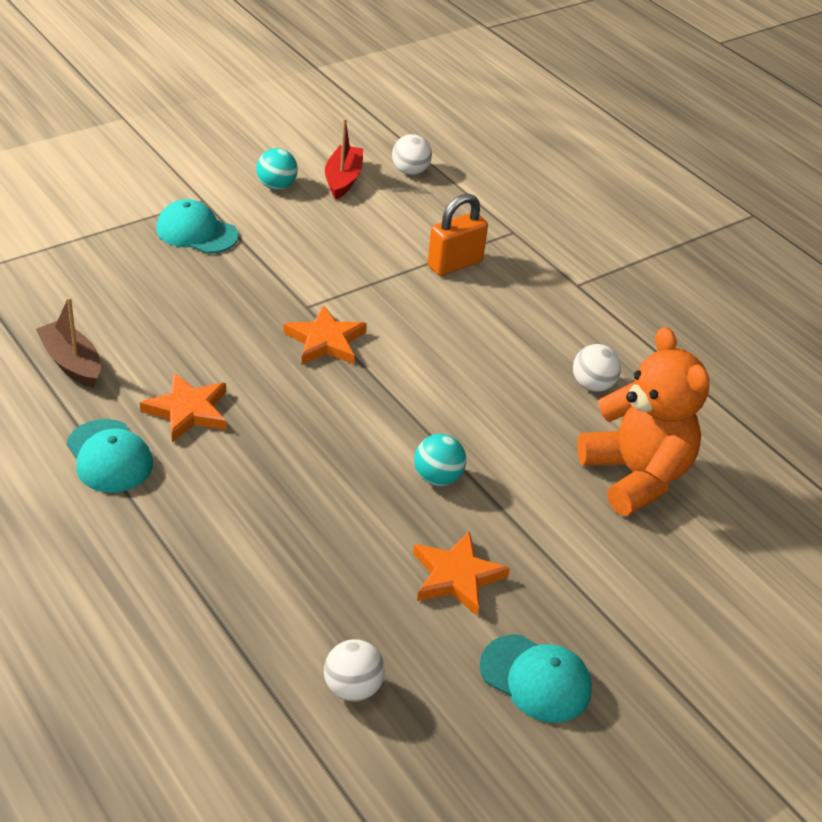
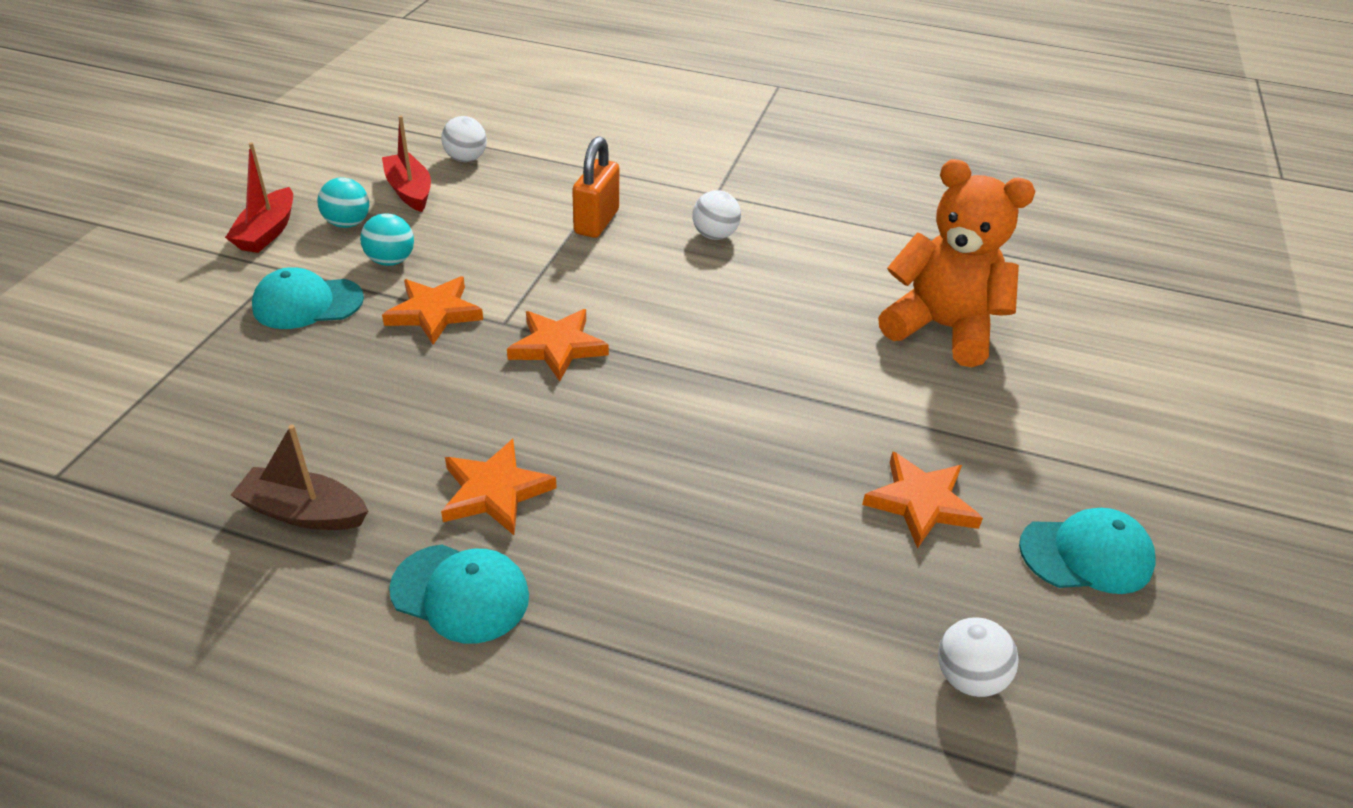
camera: 35 degrees left, 0 degrees up
turquoise ball [414,434,466,486] -> turquoise ball moved to [360,213,414,266]
white ball [573,344,621,392] -> white ball moved to [692,190,741,240]
none -> red boat [225,142,293,253]
none -> orange star [382,276,483,345]

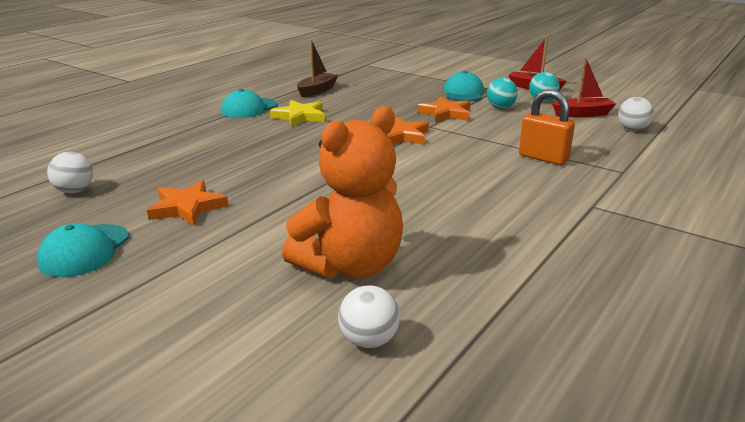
camera: 110 degrees right, 15 degrees down
orange star [441,439,557,535] -> yellow star [270,100,325,127]
white ball [692,190,741,240] -> white ball moved to [338,285,400,348]

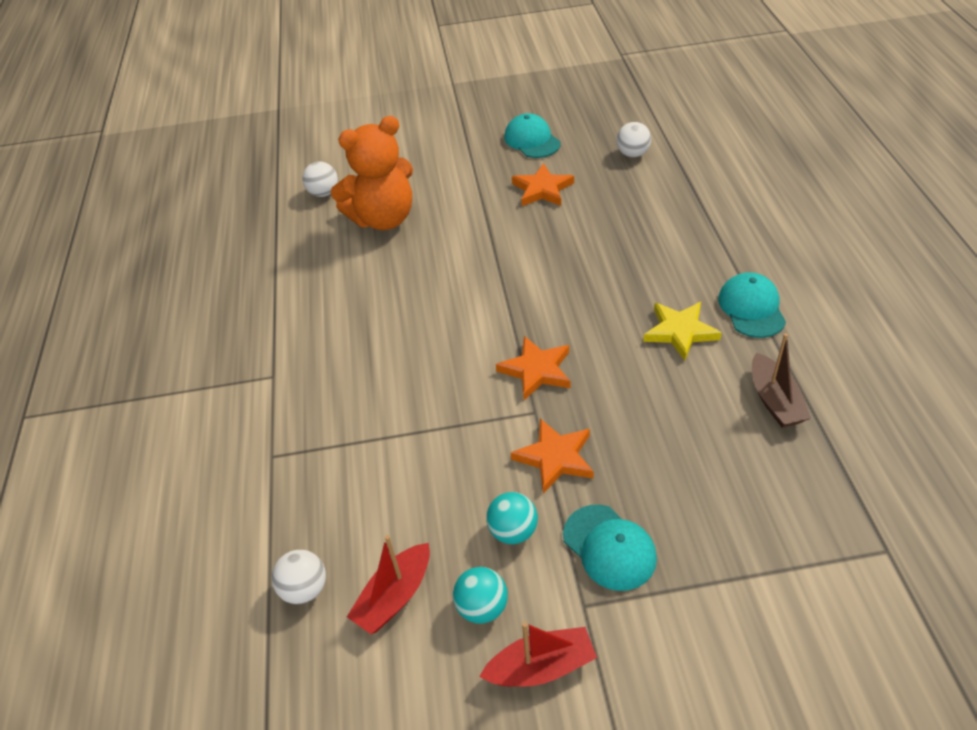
camera: 140 degrees right, 20 degrees up
orange teddy bear [282,106,403,278] -> orange teddy bear turned 120 degrees counterclockwise [331,116,413,230]
orange padlock [519,89,575,165] -> none

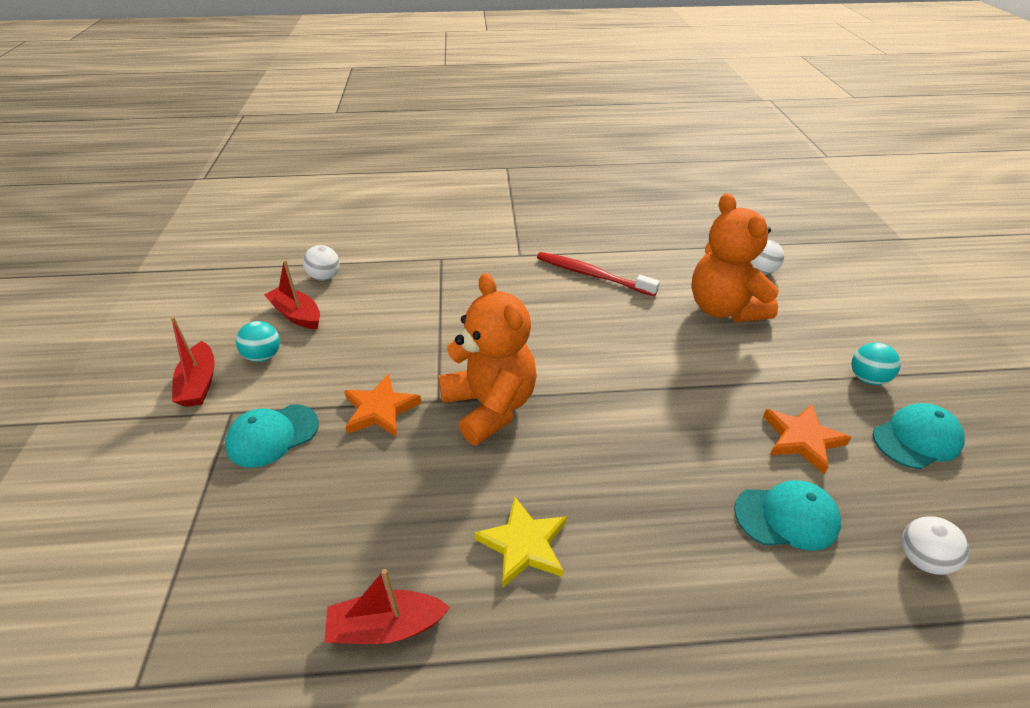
camera: 90 degrees right, 5 degrees down
turquoise ball [486,492,538,544] -> turquoise ball moved to [851,342,901,385]
orange star [496,336,570,400] -> orange teddy bear [438,273,537,445]
turquoise cap [718,272,786,338] -> turquoise cap moved to [734,480,841,551]
brown boat [752,333,811,428] -> red boat [324,569,450,644]
none -> red toothbrush [537,252,660,296]

